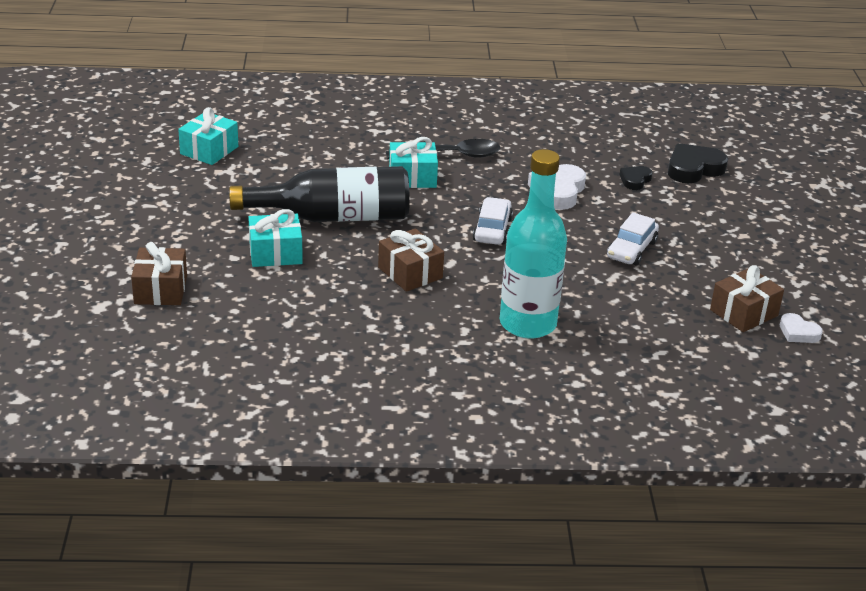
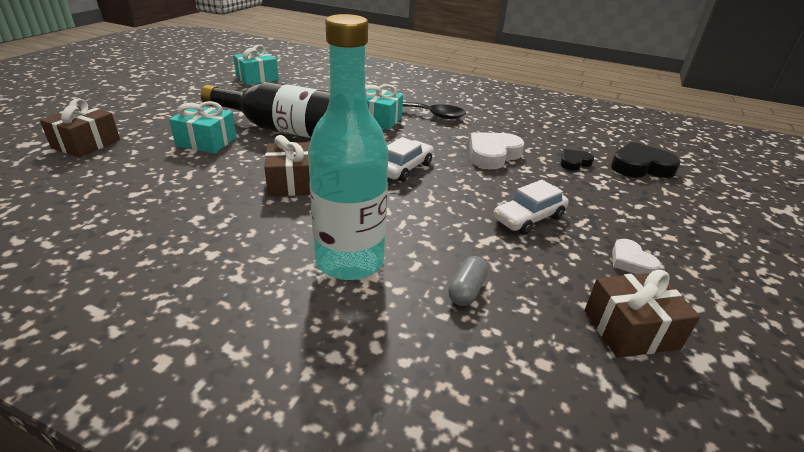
camera: 25 degrees right, 0 degrees up
white heart [780,313,823,343] -> white heart moved to [612,239,661,274]
none -> grey capsule [448,256,488,306]

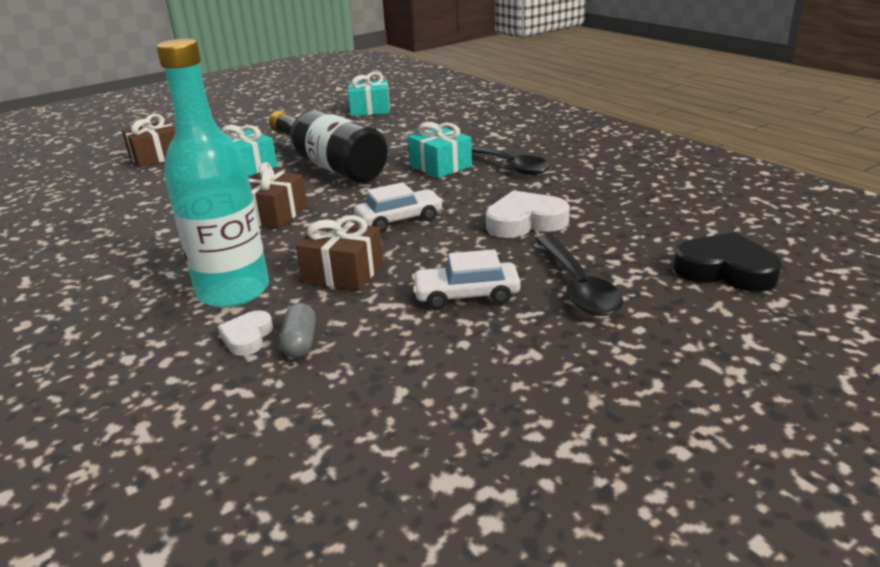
camera: 35 degrees right, 5 degrees down
grey capsule [448,256,488,306] -> grey capsule turned 60 degrees counterclockwise [280,303,316,358]
black heart [560,149,594,171] -> none
brown gift [584,270,700,358] -> brown gift moved to [296,215,383,290]
white heart [612,239,661,274] -> white heart moved to [218,310,273,356]
none -> black spoon [536,234,623,316]

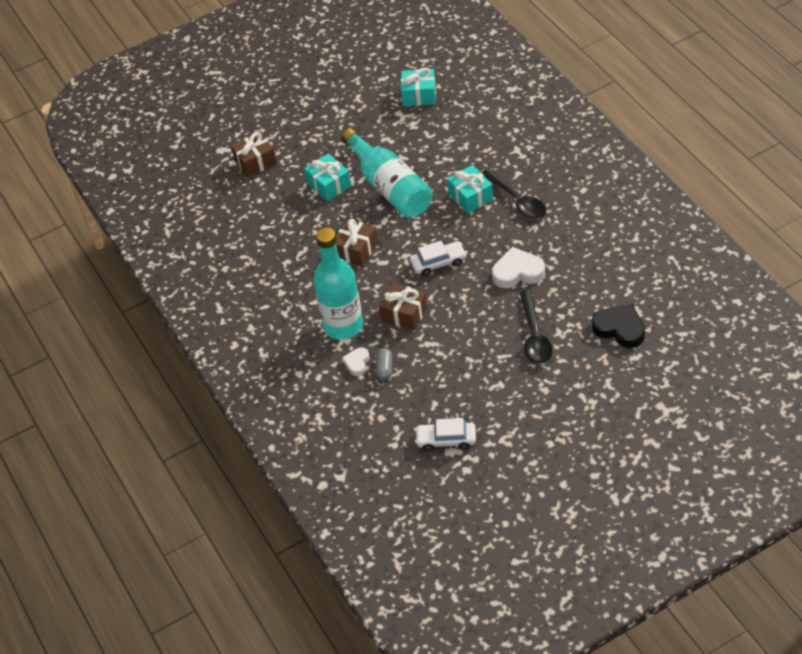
camera: 10 degrees right, 20 degrees up
black bottle [269,110,388,183] -> turquoise bottle [341,128,433,218]
white car [412,249,521,309] -> white car moved to [415,418,476,452]

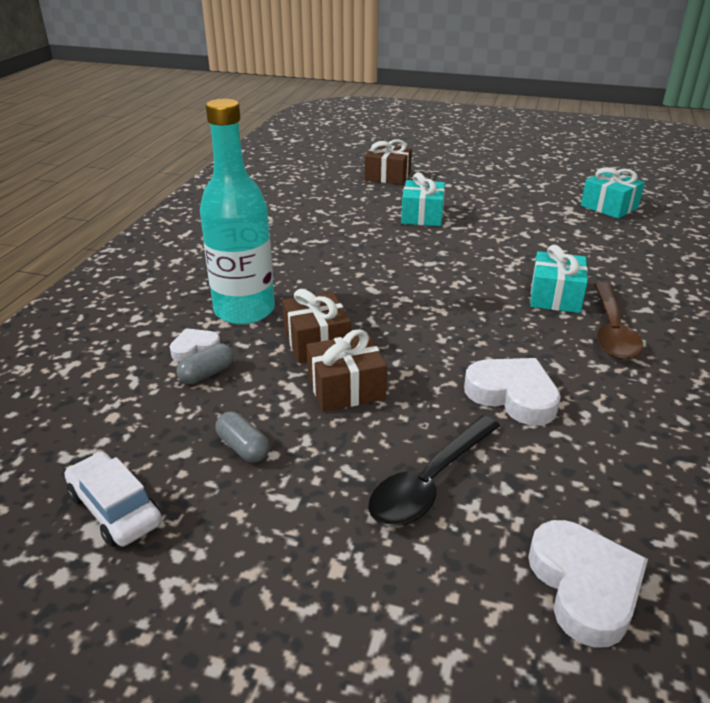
camera: 40 degrees right, 15 degrees down
brown gift [336,219,378,267] -> brown gift moved to [306,329,387,412]
turquoise bottle [341,128,433,218] -> none
white car [410,241,467,276] -> none
black spoon [481,169,546,219] -> brown spoon [594,282,643,360]
black heart [592,304,645,348] -> white heart [528,520,648,647]
none -> grey capsule [215,412,270,463]

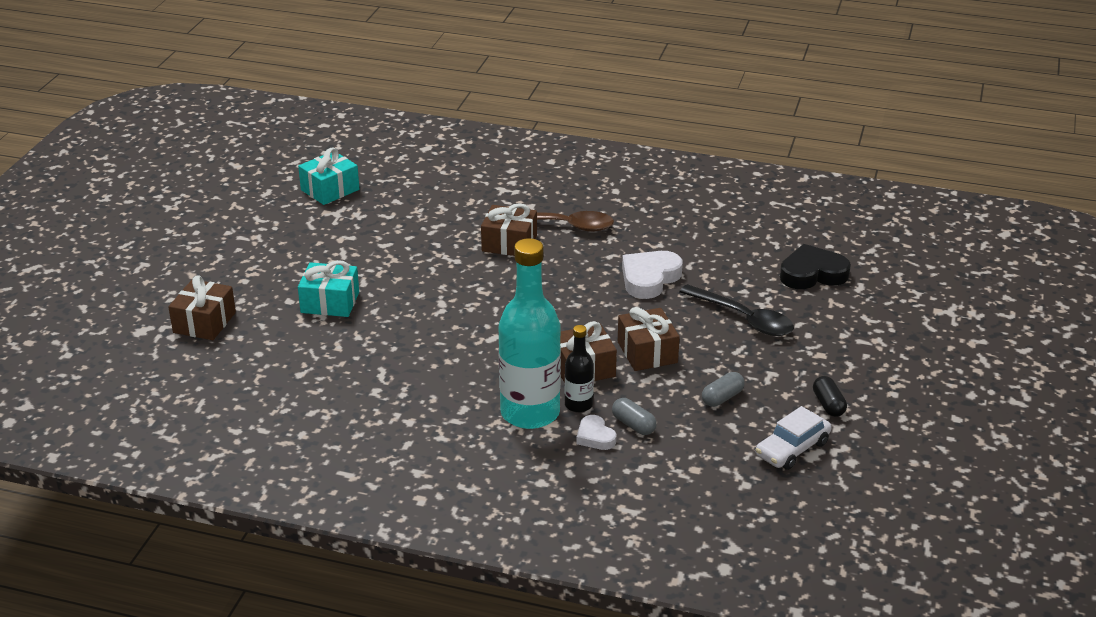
camera: 90 degrees left, 0 degrees up
white heart [528,520,648,647] -> black heart [780,244,851,289]
turquoise gift [530,245,588,313] -> brown gift [481,203,537,256]
none -> black bottle [565,325,594,413]
none -> black capsule [813,376,847,417]

